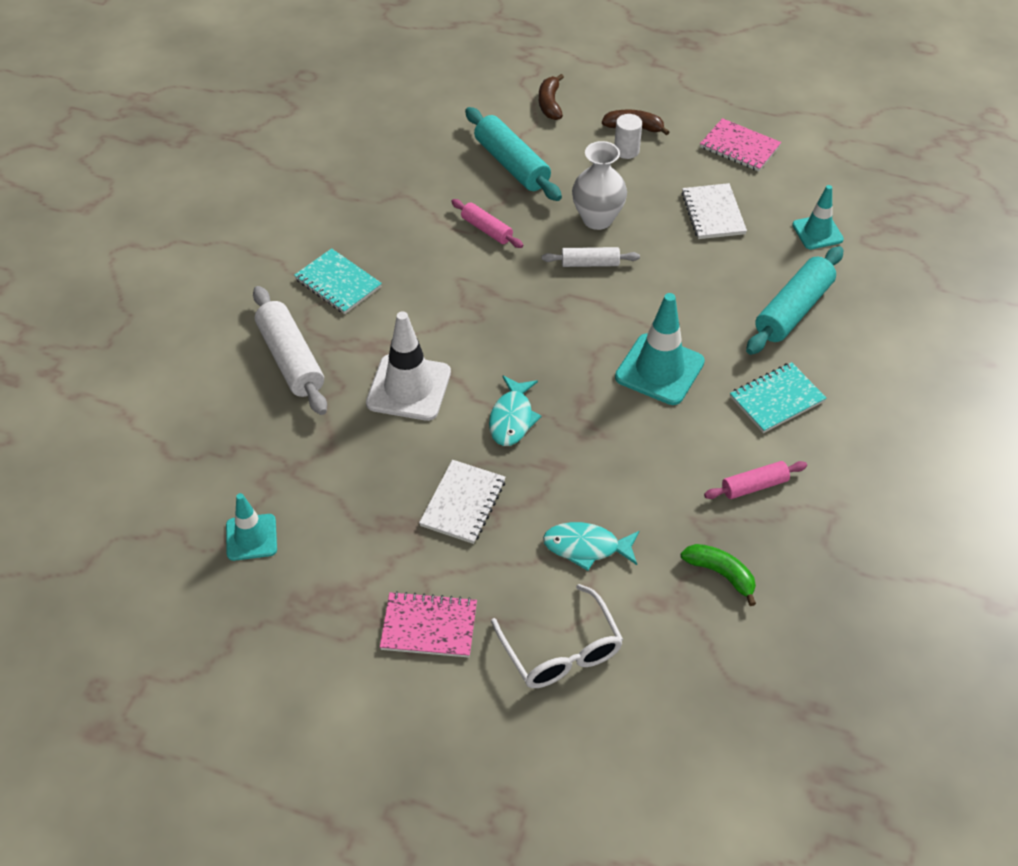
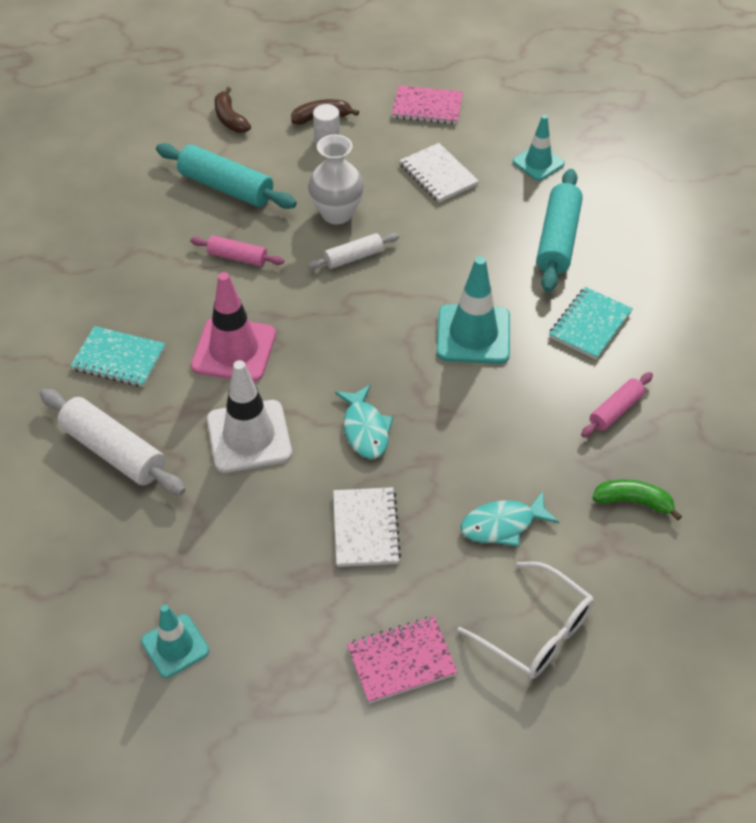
camera: 25 degrees left, 0 degrees up
none -> pink traffic cone [191,272,276,382]

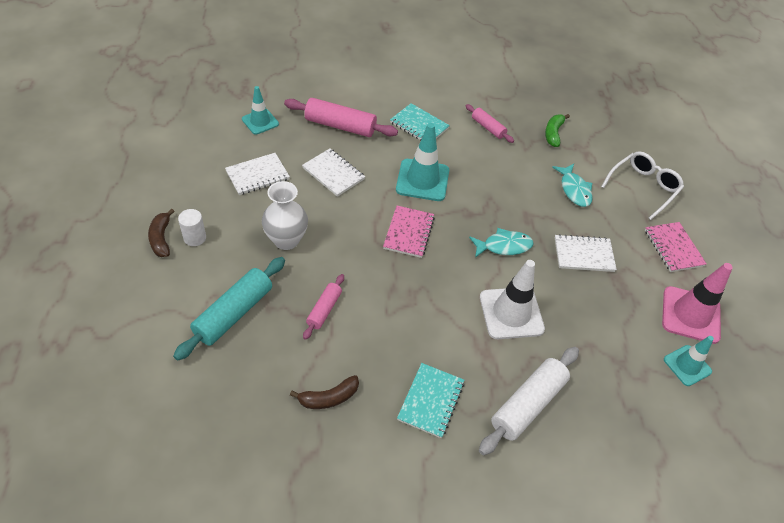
camera: 90 degrees left, 0 degrees up
pink traffic cone [191,272,276,382] -> pink traffic cone moved to [662,263,733,344]
brown banana [215,87,251,133] -> brown banana moved to [290,375,359,409]
white rolling pin [308,233,399,269] -> none
pink notebook [392,85,463,124] -> pink notebook moved to [383,206,435,258]
turquoise rolling pin [536,169,583,292] -> pink rolling pin [284,98,398,137]
none -> white notebook [302,149,365,197]

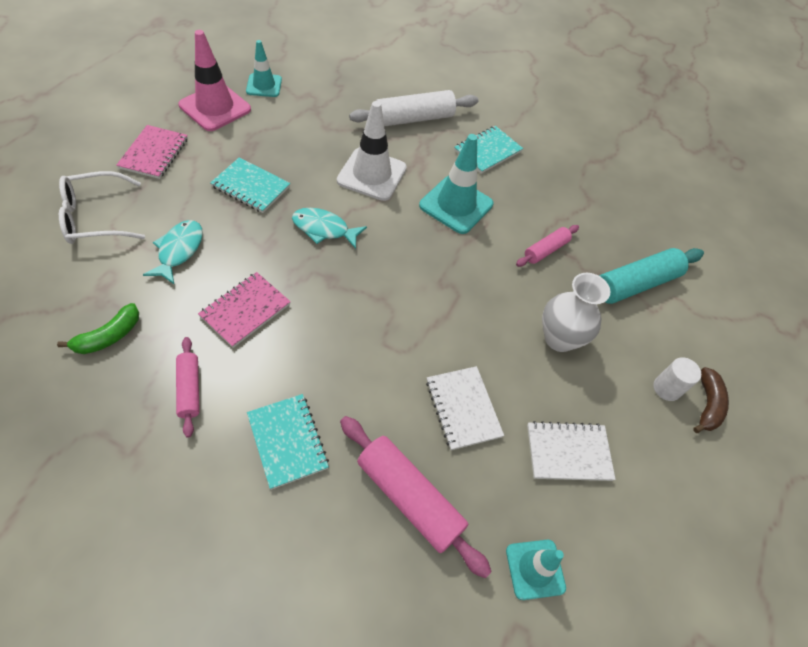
camera: 155 degrees left, 5 degrees up
brown banana [290,375,359,409] -> none
pink notebook [383,206,435,258] -> pink notebook moved to [198,272,291,348]
turquoise traffic cone [396,123,449,201] -> turquoise traffic cone moved to [419,134,493,234]
white notebook [555,234,617,272] -> turquoise notebook [210,157,290,213]

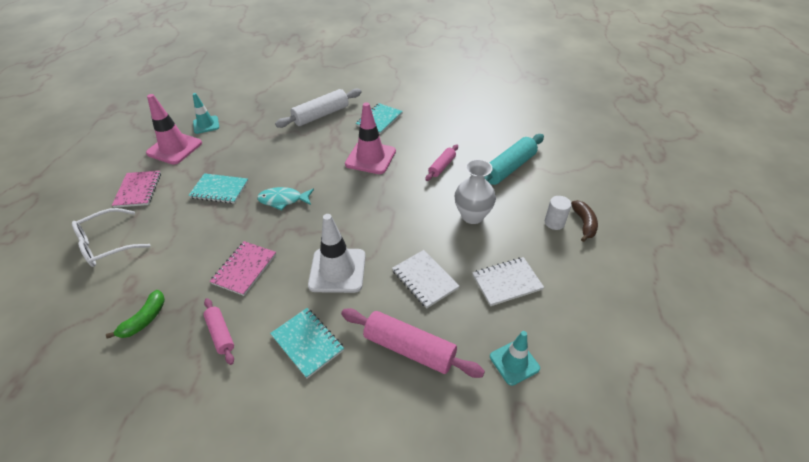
camera: 10 degrees left, 10 degrees down
turquoise fish [143,220,203,285] -> none
white traffic cone [337,101,407,201] -> white traffic cone moved to [308,214,366,293]
turquoise traffic cone [419,134,493,234] -> pink traffic cone [345,102,396,174]

